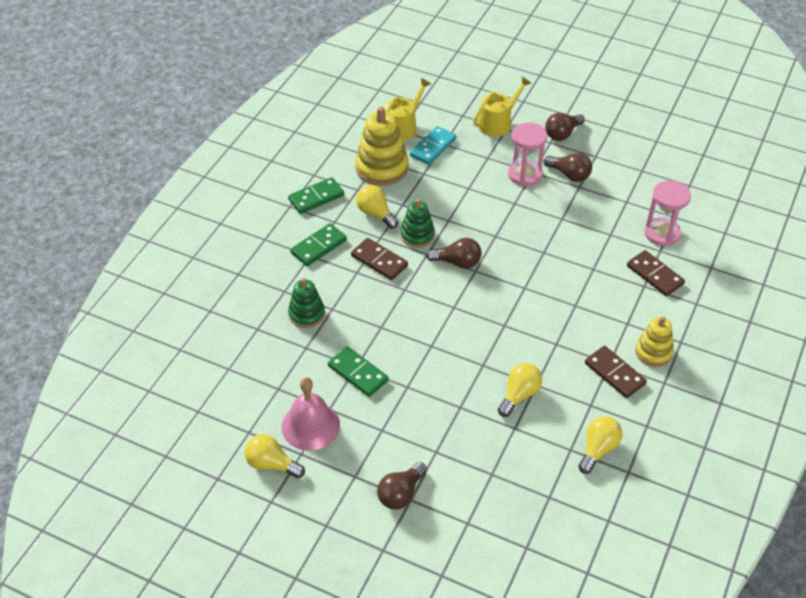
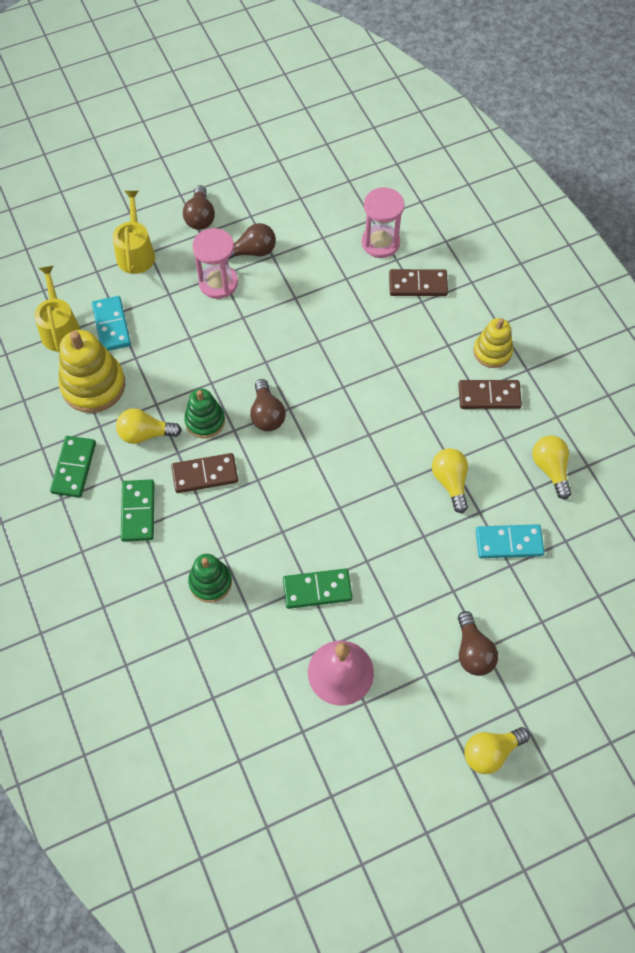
camera: 50 degrees left, 15 degrees up
yellow light bulb [244,434,305,478] -> yellow light bulb moved to [464,727,530,774]
brown light bulb [426,238,482,269] -> brown light bulb turned 120 degrees clockwise [250,379,286,431]
none -> turquoise domino [476,524,545,558]

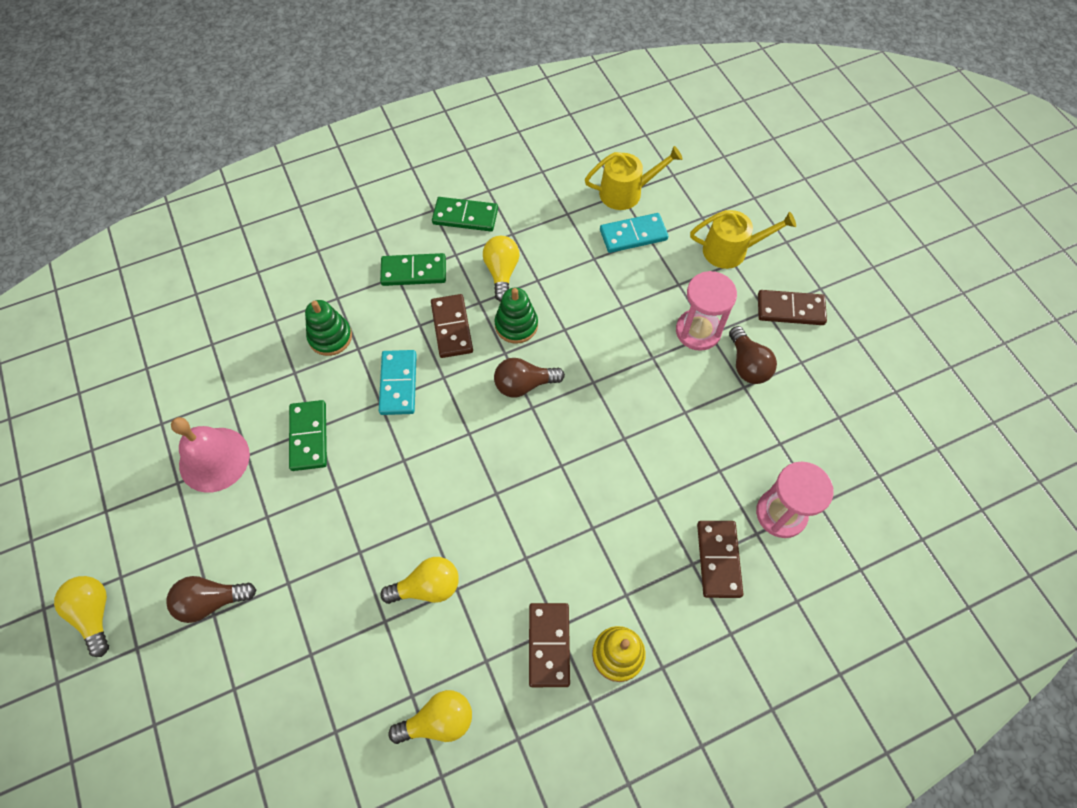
camera: 90 degrees right, 0 degrees up
yellow stacking toy [58,330,125,413] -> none
brown light bulb [183,185,215,230] -> brown domino [758,290,827,325]
turquoise domino [476,524,545,558] -> turquoise domino moved to [379,350,417,415]

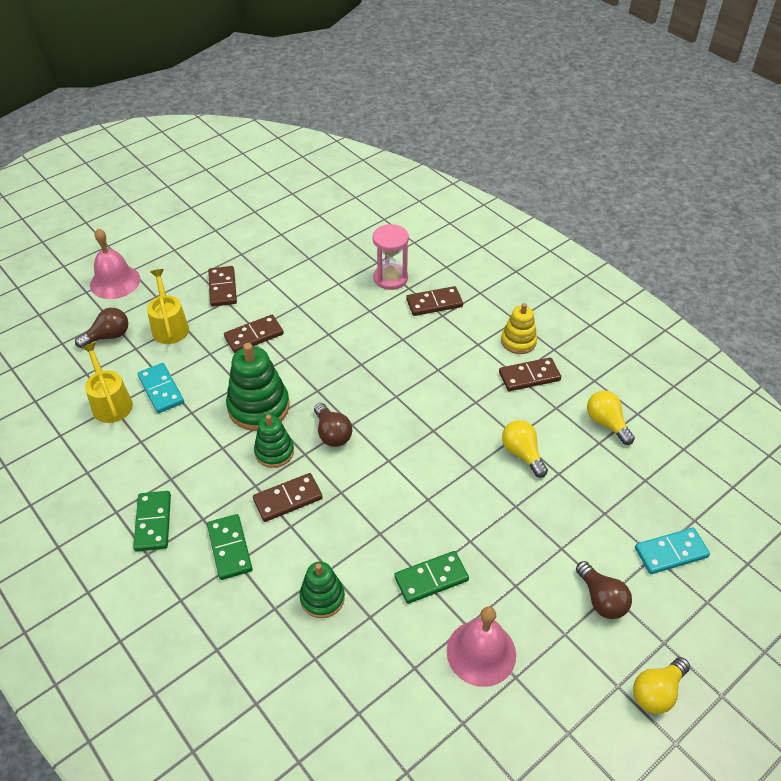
camera: 105 degrees left, 15 degrees down
turquoise domino [379,350,417,415] -> turquoise domino moved to [635,528,710,574]
yellow light bulb [483,236,520,302] -> none
pink hourglass [676,271,737,351] -> brown domino [224,315,284,353]
brown light bulb [729,326,777,384] -> brown light bulb moved to [75,308,128,348]
none -> pink bell [90,229,140,299]
none -> green stacking toy [226,343,289,431]

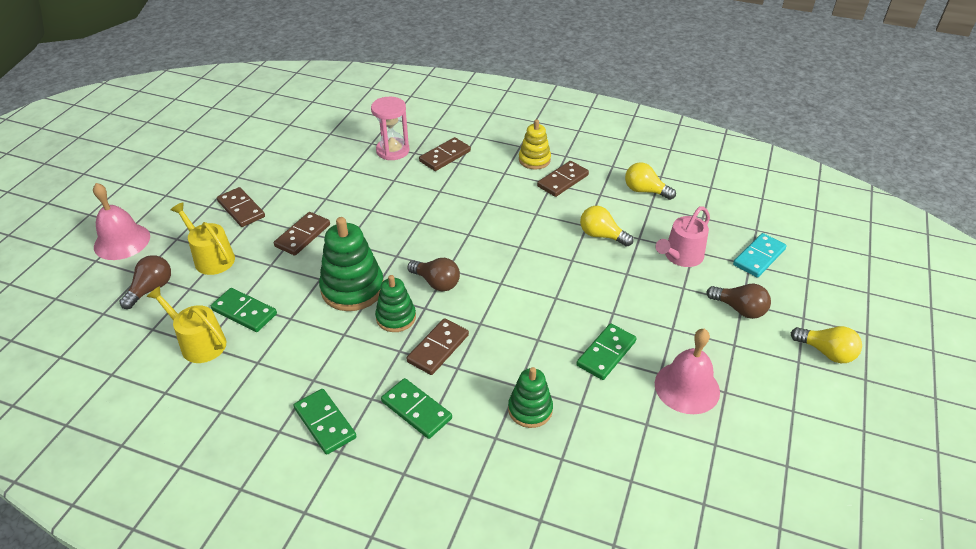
camera: 30 degrees left, 5 degrees down
turquoise domino [138,363,184,413] -> green domino [211,288,277,332]
yellow light bulb [633,657,690,714] -> yellow light bulb turned 75 degrees counterclockwise [791,326,862,363]
none -> pink watering can [656,206,710,267]

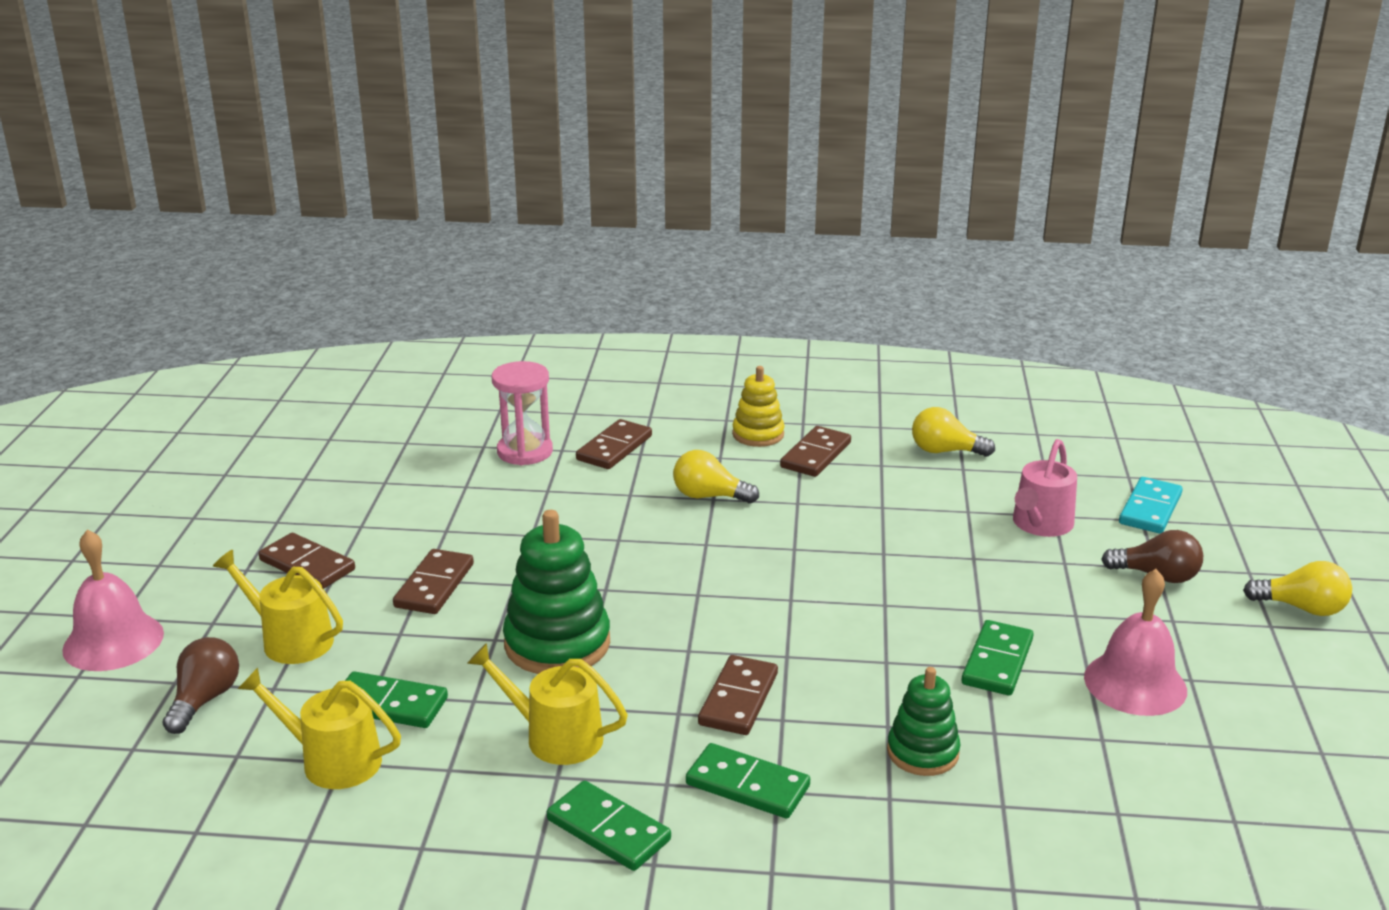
camera: 15 degrees left, 15 degrees down
green stacking toy [375,275,416,332] -> none
brown light bulb [407,258,460,292] -> none
yellow light bulb [580,206,634,247] -> yellow light bulb moved to [673,450,759,503]
none -> yellow watering can [467,643,628,765]

